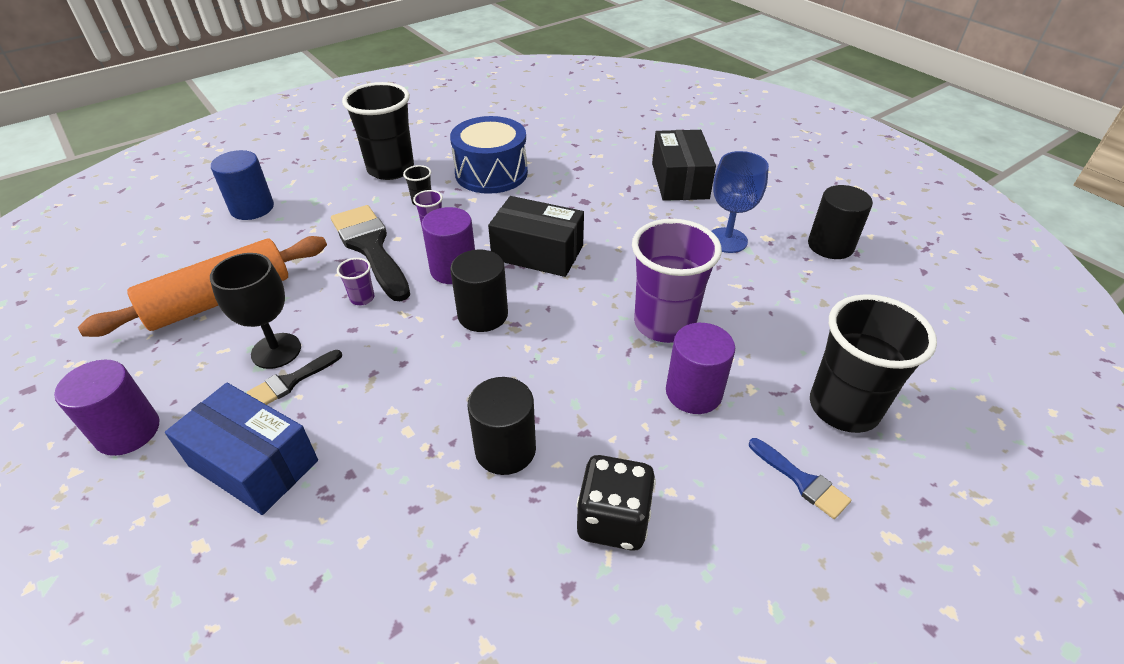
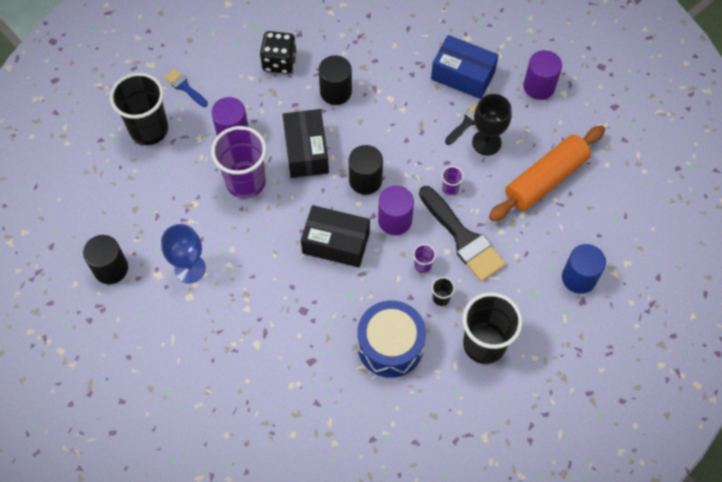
camera: 175 degrees right, 20 degrees up
black box [652,130,716,201] -> black box moved to [282,109,329,178]

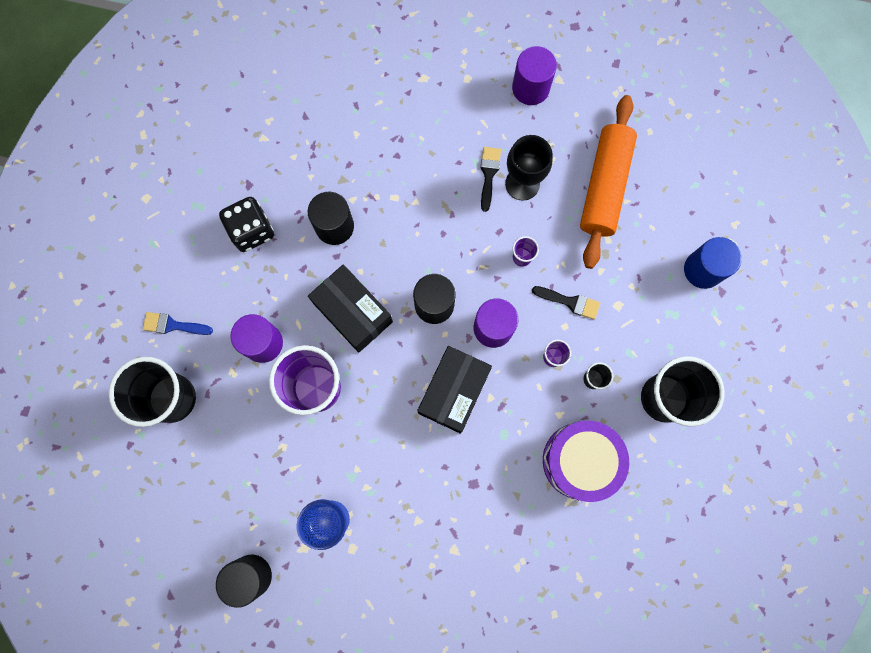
camera: 35 degrees left, 15 degrees up
black box [301,205,370,268] -> black box turned 45 degrees counterclockwise [417,346,492,434]
blue drum [357,301,426,378] -> purple drum [543,421,629,502]
black brush [419,186,506,282] -> black brush [532,286,600,320], size x0.51
blue box [431,35,499,99] -> none

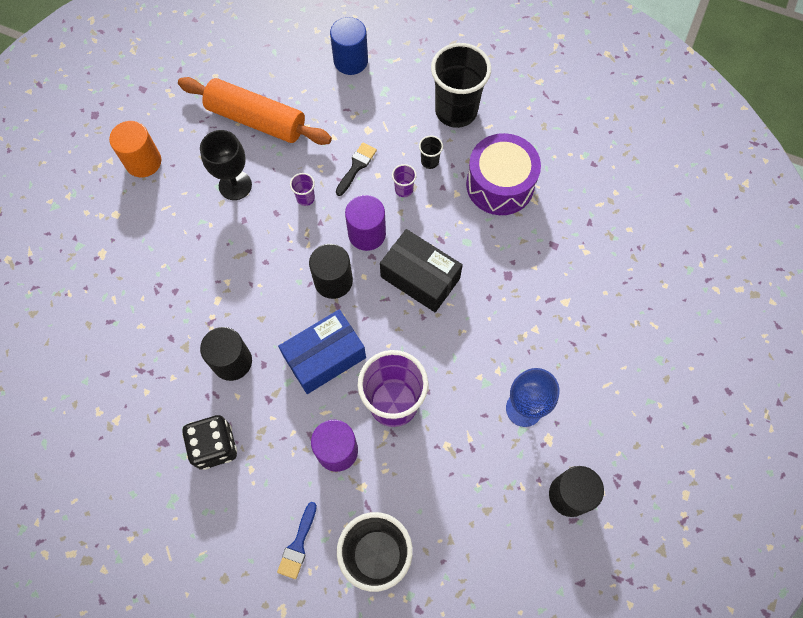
camera: 80 degrees left, 10 degrees down
black box [308,264,393,353] -> blue box [278,309,366,394]
black brush [480,147,501,212] -> none
purple cylinder [512,46,557,105] -> orange cylinder [109,121,161,177]

